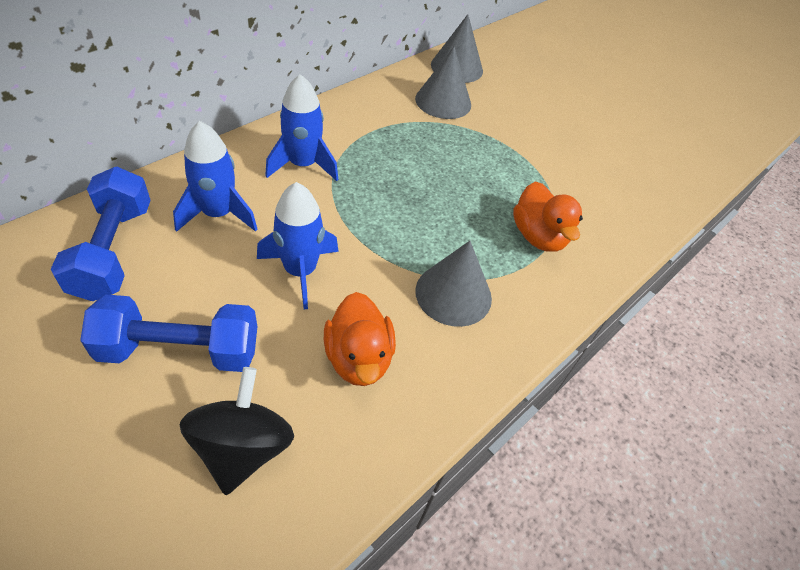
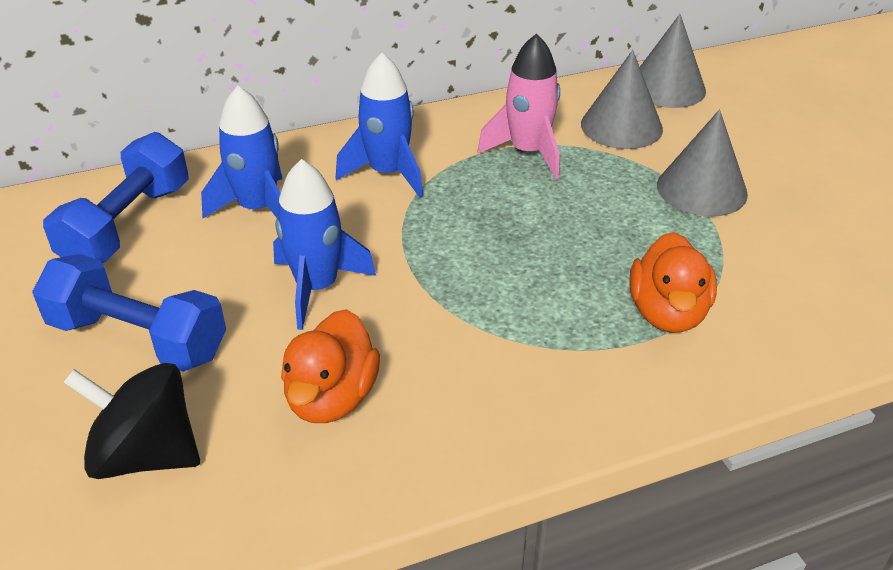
camera: 30 degrees right, 10 degrees down
black spinning top [180,367,294,495] -> black spinning top turned 105 degrees counterclockwise [63,363,200,479]
grey cone [415,241,492,327] -> grey cone moved to [657,109,748,217]
none -> pink rocket [477,33,560,179]

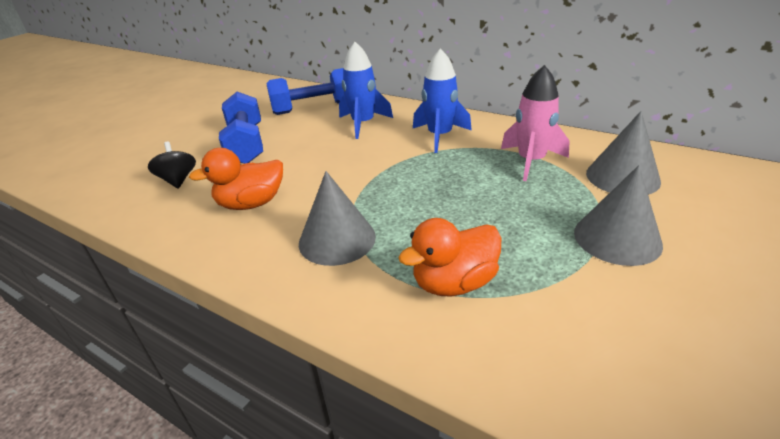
camera: 55 degrees right, 5 degrees down
black spinning top [63,363,200,479] -> black spinning top [148,142,196,189], size x0.66
blue rocket [273,159,376,330] -> none
grey cone [640,14,706,108] -> grey cone moved to [299,171,376,266]

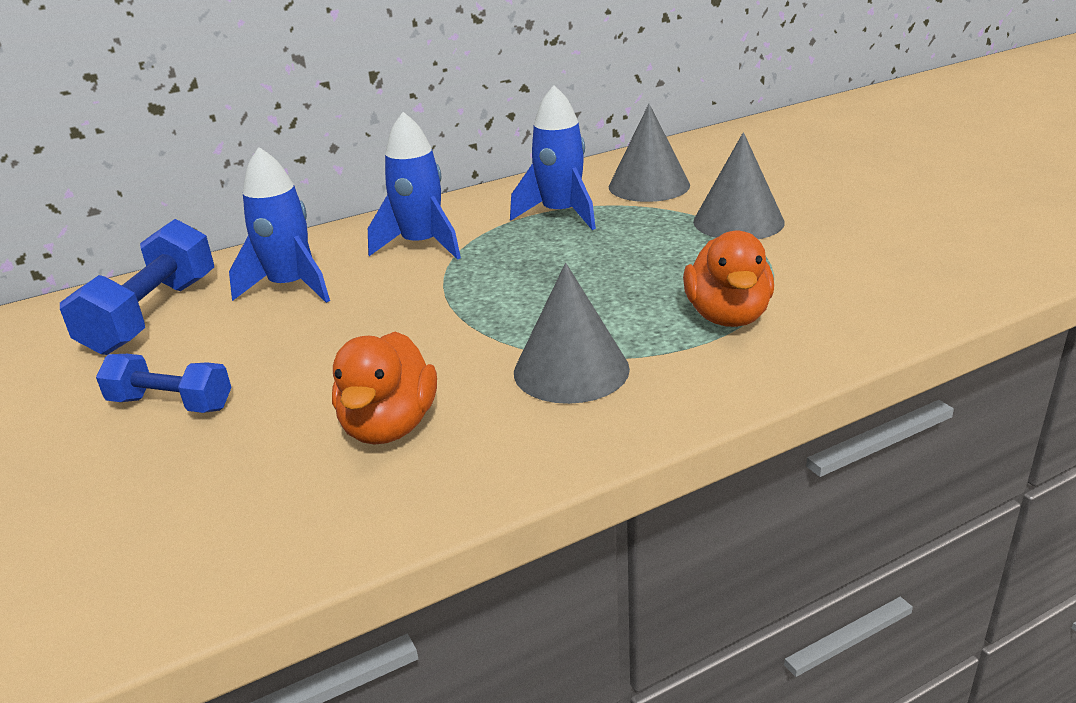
camera: 60 degrees left, 5 degrees down
black spinning top [148,142,196,189] -> none
blue dumbbell [219,92,263,164] -> blue dumbbell [96,354,231,413], size x0.63
pink rocket [501,65,570,181] -> blue rocket [510,85,596,230]

